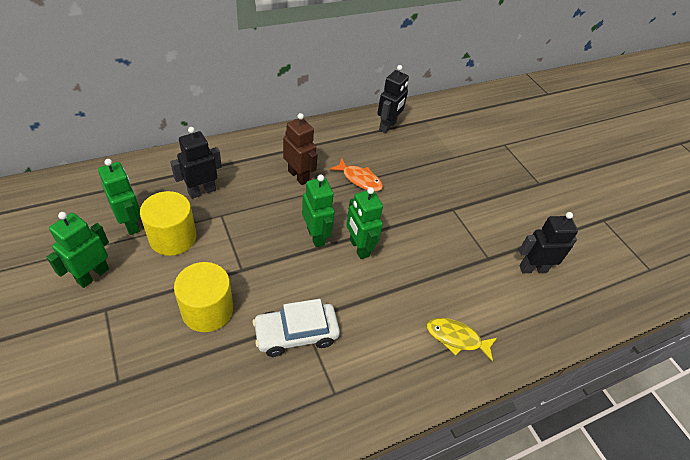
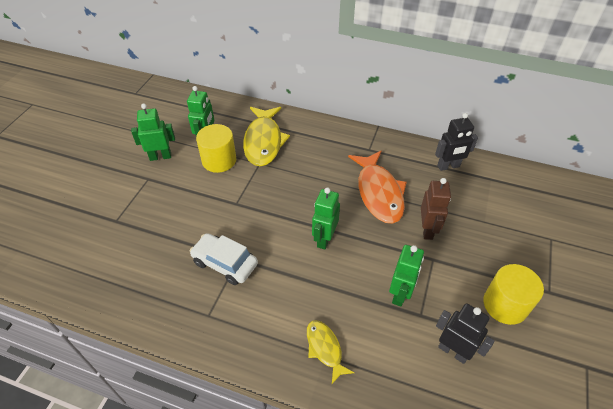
camera: 50 degrees right, 0 degrees up
black robot [170,127,222,199] -> yellow fish [243,107,290,166]
yellow cylinder [174,262,233,332] -> yellow cylinder moved to [483,264,544,325]
brown robot [283,113,318,185] -> brown robot moved to [421,178,451,240]
green robot [302,175,335,248] -> green robot moved to [389,245,424,307]
orange fish [329,159,383,191] -> orange fish [348,151,407,223], size x1.86

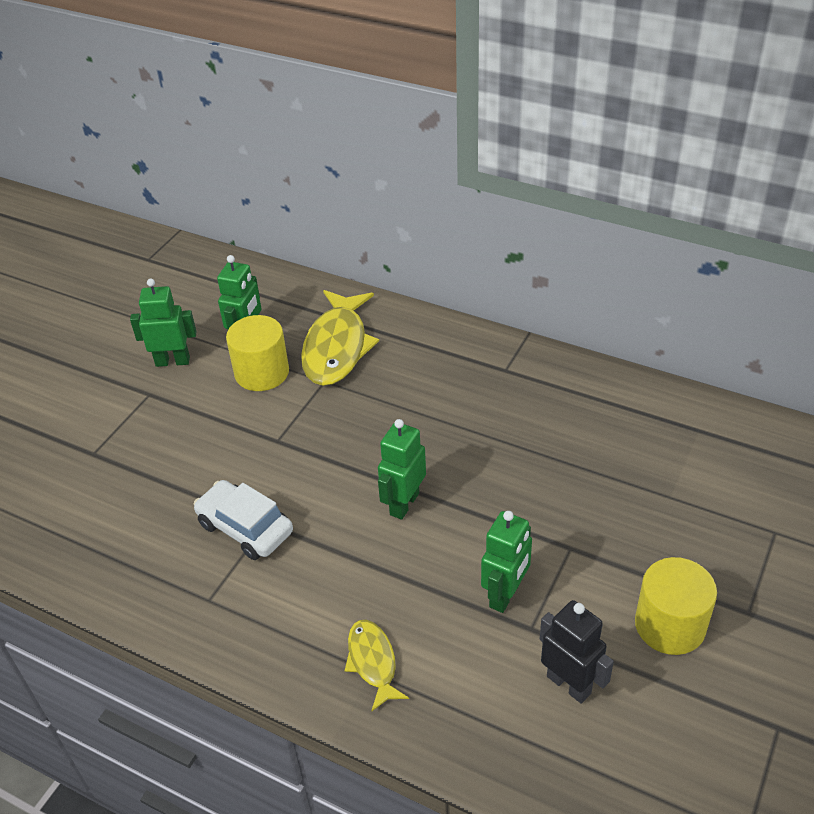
camera: 10 degrees right, 5 degrees down
orange fish [348,151,407,223] -> none
brown robot [421,178,451,240] -> none
black robot [435,113,478,171] -> none

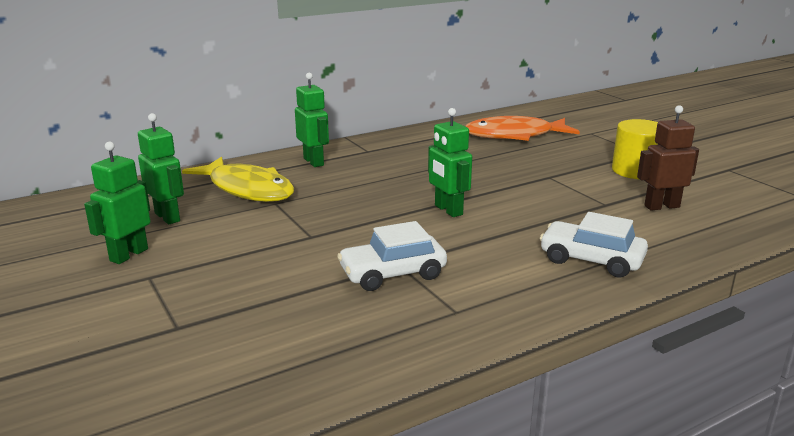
camera: 60 degrees left, 20 degrees down
yellow cylinder [226,315,289,391] -> none
yellow fish [345,620,409,711] -> white car [540,212,648,278]
green robot [481,511,532,613] -> green robot moved to [295,73,329,167]
black robot [540,600,614,704] -> brown robot [637,105,699,211]
none -> orange fish [465,116,580,141]

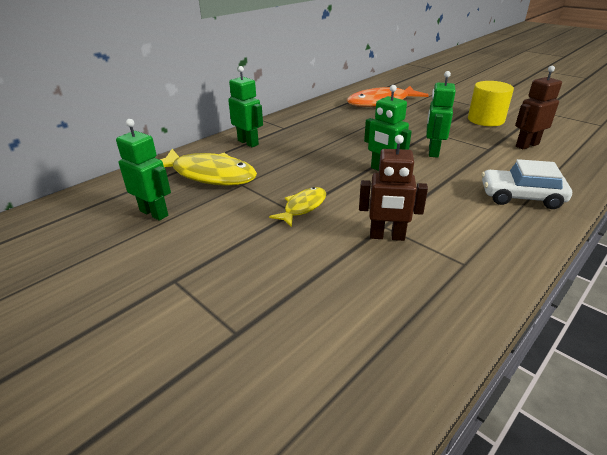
camera: 15 degrees left, 10 degrees up
green robot [84,142,151,264] -> green robot moved to [426,71,456,158]
white car [337,221,447,291] -> brown robot [359,135,428,241]
none -> yellow fish [269,187,326,227]

